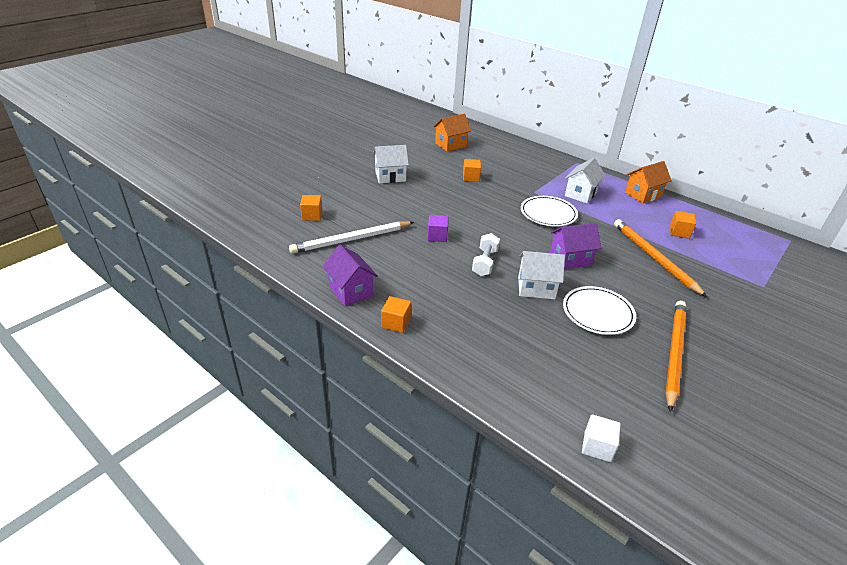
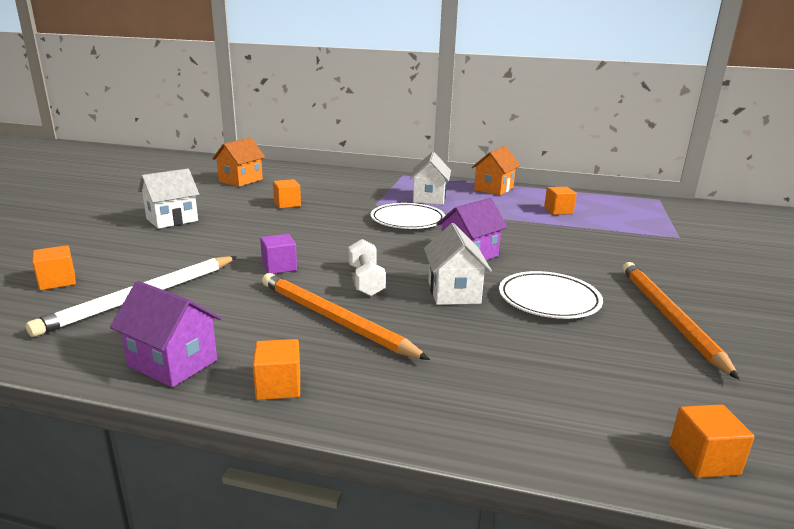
camera: 25 degrees left, 15 degrees down
white house [518,251,565,299] -> white house turned 75 degrees counterclockwise [424,223,492,305]
white cube [582,414,621,462] -> orange cube [669,404,754,478]
orange pencil [614,219,707,297] -> orange pencil moved to [262,273,430,360]

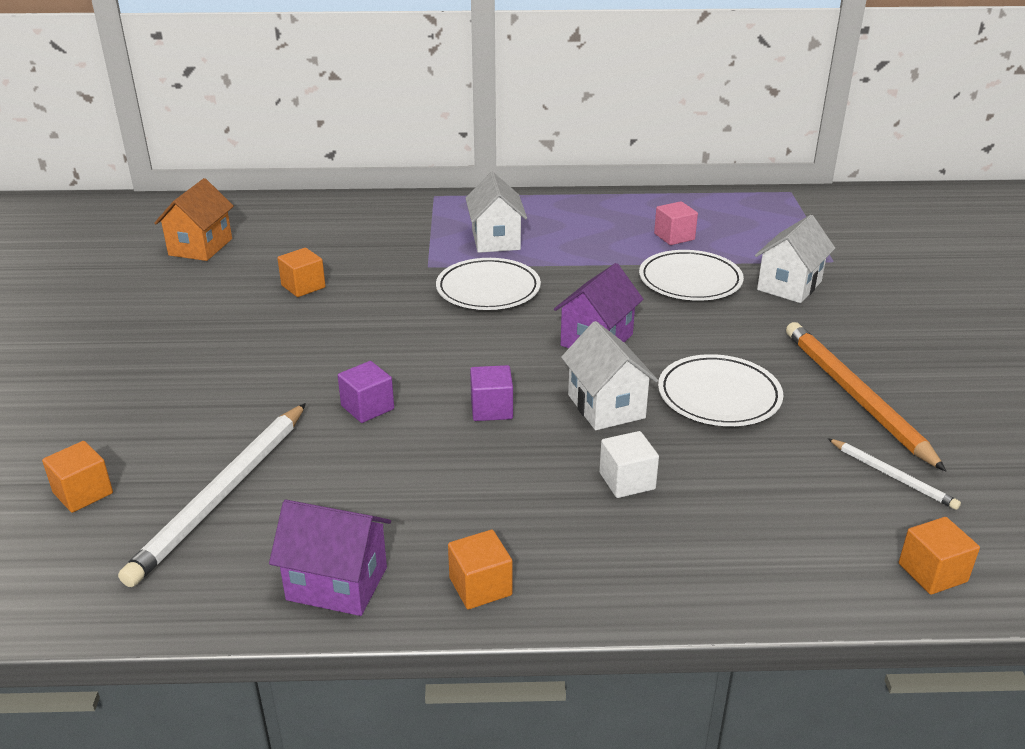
camera: 15 degrees left, 10 degrees up
white house [138,168,200,229] -> white house moved to [755,215,835,303]
orange pencil [262,273,430,360] -> none
white dumbbell [349,239,386,296] -> purple cube [470,365,513,421]
orange house [472,146,520,195] -> none
orange cube [544,187,577,215] -> pink cube [654,201,698,245]
none -> white cube [599,431,659,498]
none -> white plate [639,250,744,301]
none -> white pencil [828,438,961,510]

